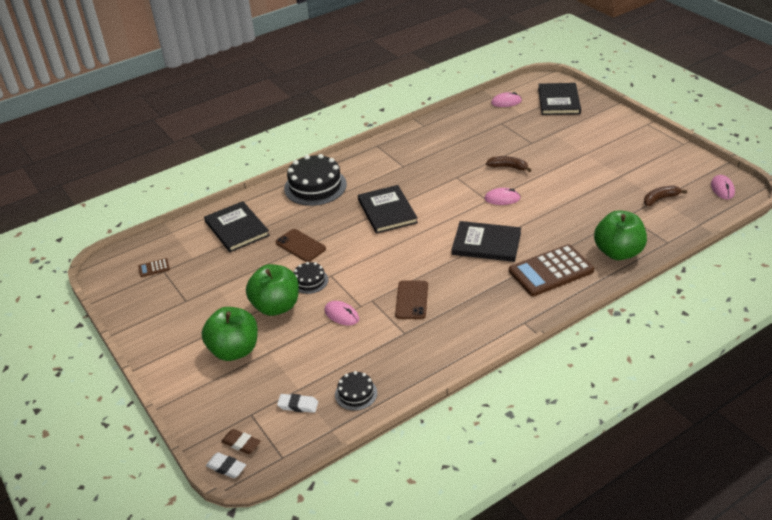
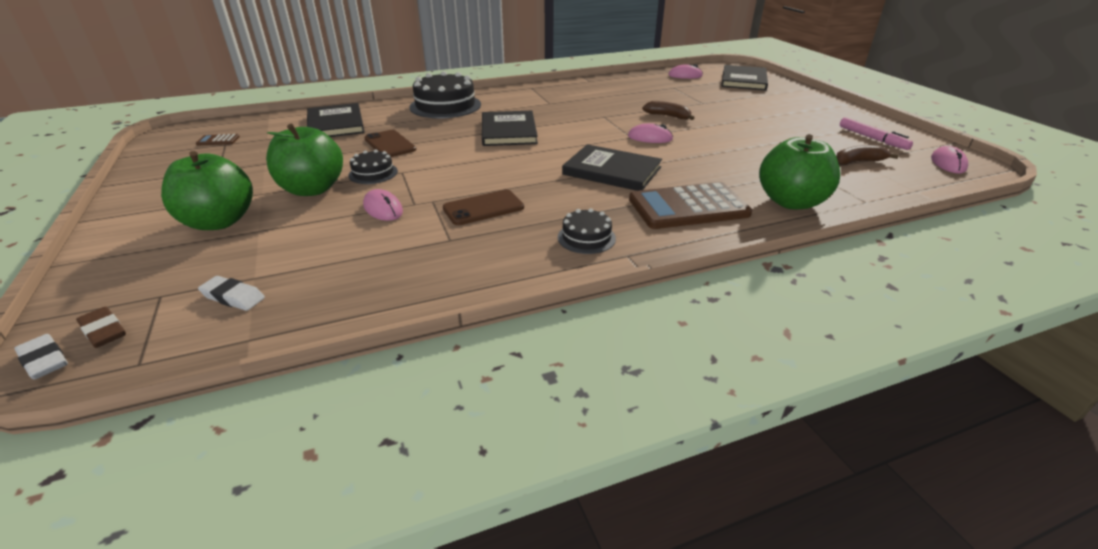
camera: 10 degrees right, 5 degrees down
black cake [335,371,377,411] -> black cake moved to [558,208,616,254]
brown phone [395,280,428,319] -> brown phone turned 45 degrees clockwise [443,190,524,225]
none -> pink marker [840,117,913,150]

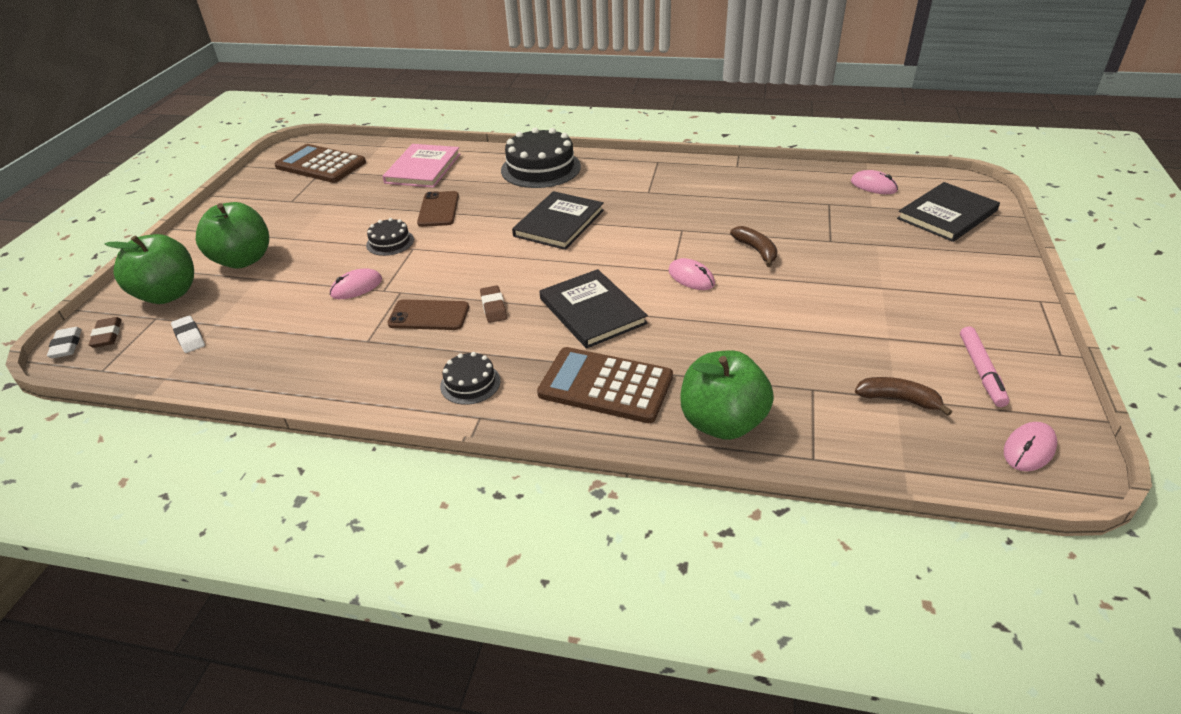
camera: 35 degrees right, 5 degrees up
brown calculator [196,134,240,145] -> brown calculator [274,144,366,183], size x2.42
green apple [266,124,343,196] -> green apple moved to [105,234,194,304]
black book [307,103,365,137] -> pink book [383,144,460,188]
pink mouse [363,189,403,221] -> pink mouse turned 60 degrees clockwise [330,268,382,299]
none -> brown eraser [480,286,507,323]

